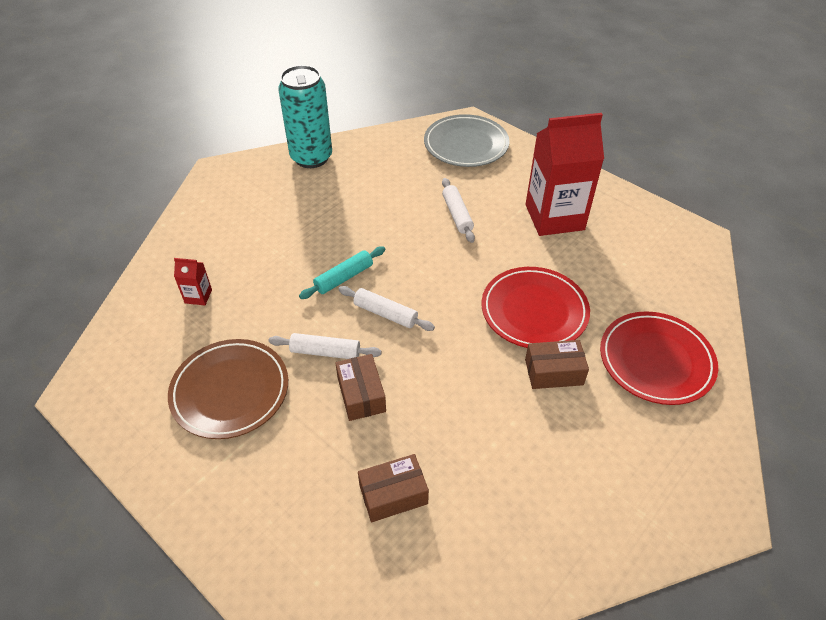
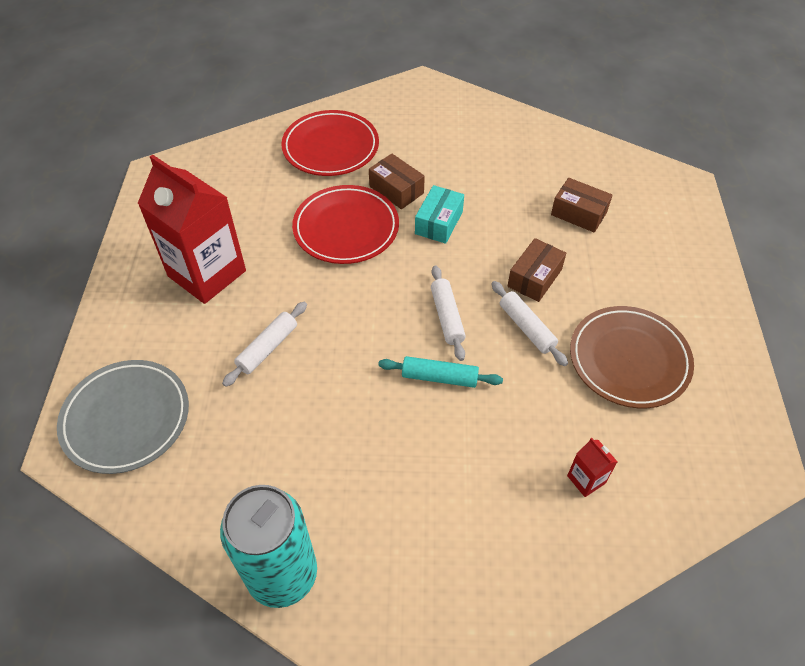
camera: 130 degrees left, 5 degrees up
none -> turquoise box [415,185,464,244]

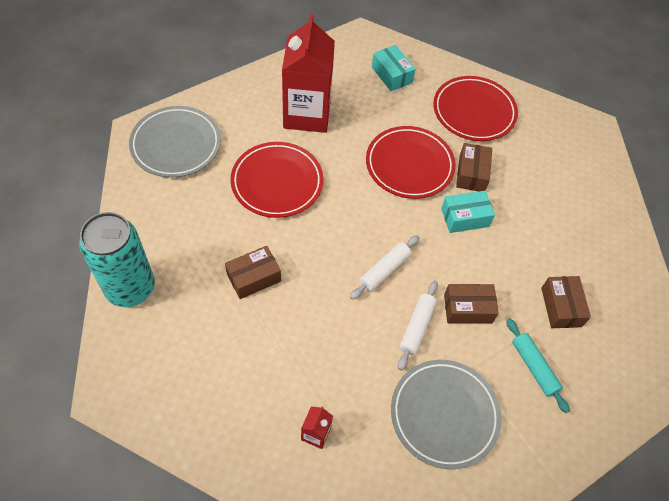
camera: 50 degrees right, 5 degrees up
white rolling pin [222,302,307,387] -> red plate [230,142,323,218]
turquoise rolling pin [378,356,503,388] -> turquoise rolling pin moved to [506,318,570,413]
brown plate [570,306,694,408] -> grey plate [391,360,502,469]
none -> brown box [225,246,281,299]
none -> turquoise box [372,45,416,91]

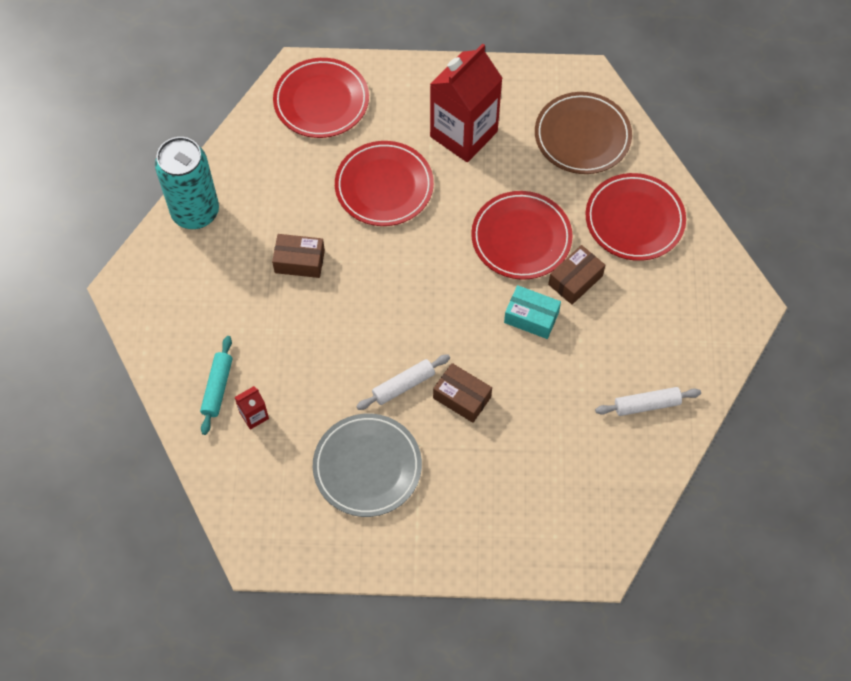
camera: 40 degrees right, 5 degrees up
grey plate [129,106,221,178] -> red plate [273,58,369,138]
white rolling pin [350,235,419,300] -> white rolling pin moved to [595,387,701,416]
turquoise box [372,45,416,91] -> brown plate [535,92,632,174]
turquoise rolling pin [506,318,570,413] -> turquoise rolling pin moved to [200,336,232,435]
brown box [541,276,591,328] -> none

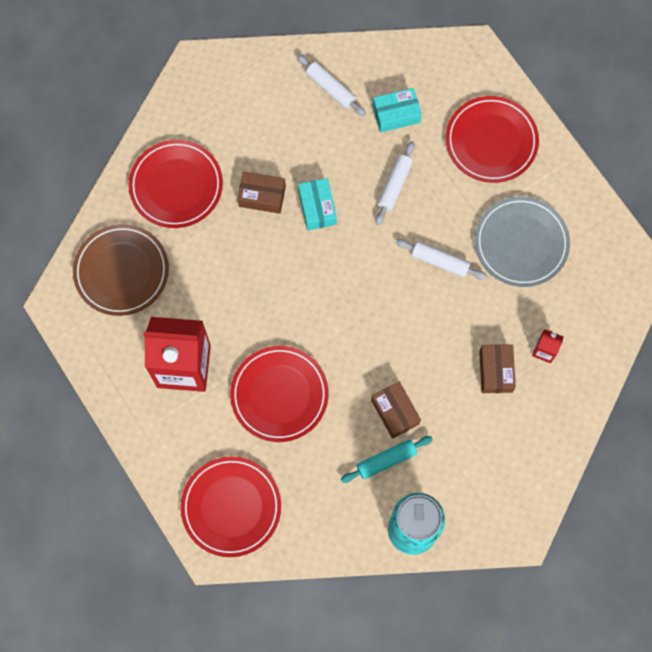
camera: 125 degrees left, 10 degrees up
turquoise rolling pin [200,336,232,435] -> turquoise rolling pin moved to [341,436,433,483]
brown box [433,363,492,423] -> brown box moved to [479,344,516,393]
red plate [471,191,573,280] -> red plate moved to [446,96,539,183]
none -> turquoise box [373,88,422,132]
none -> white rolling pin [375,141,415,225]

